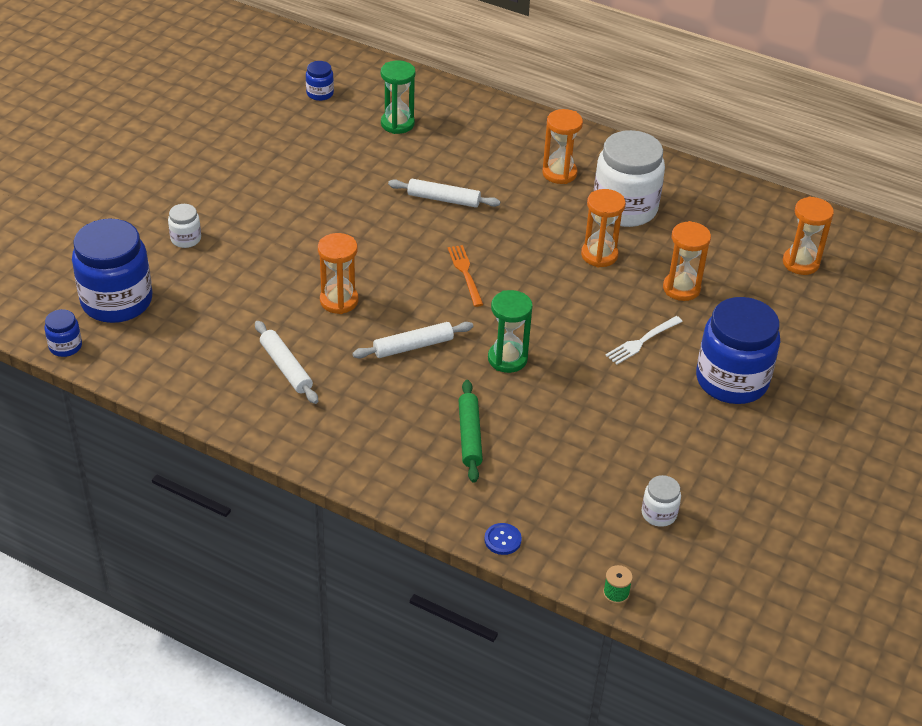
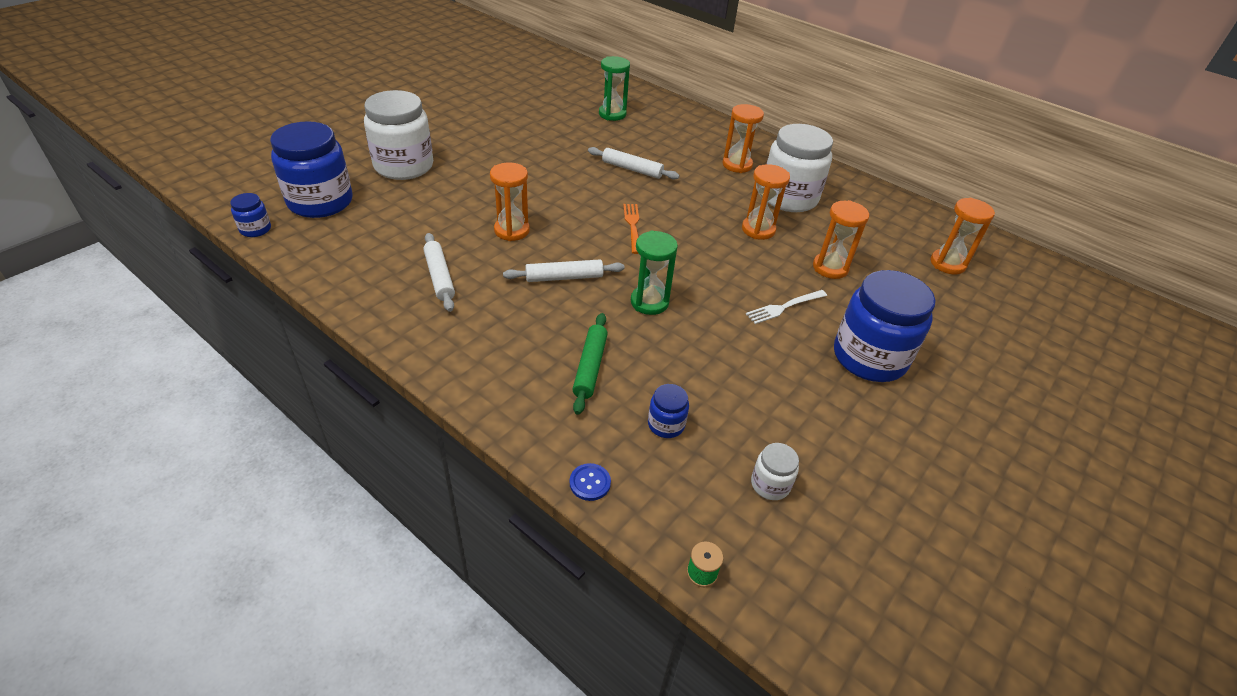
camera: 10 degrees right, 0 degrees up
white jar [168,204,201,248] -> white jar [364,90,433,180], size x2.23
blue jar [306,61,334,101] -> blue jar moved to [648,384,689,438]

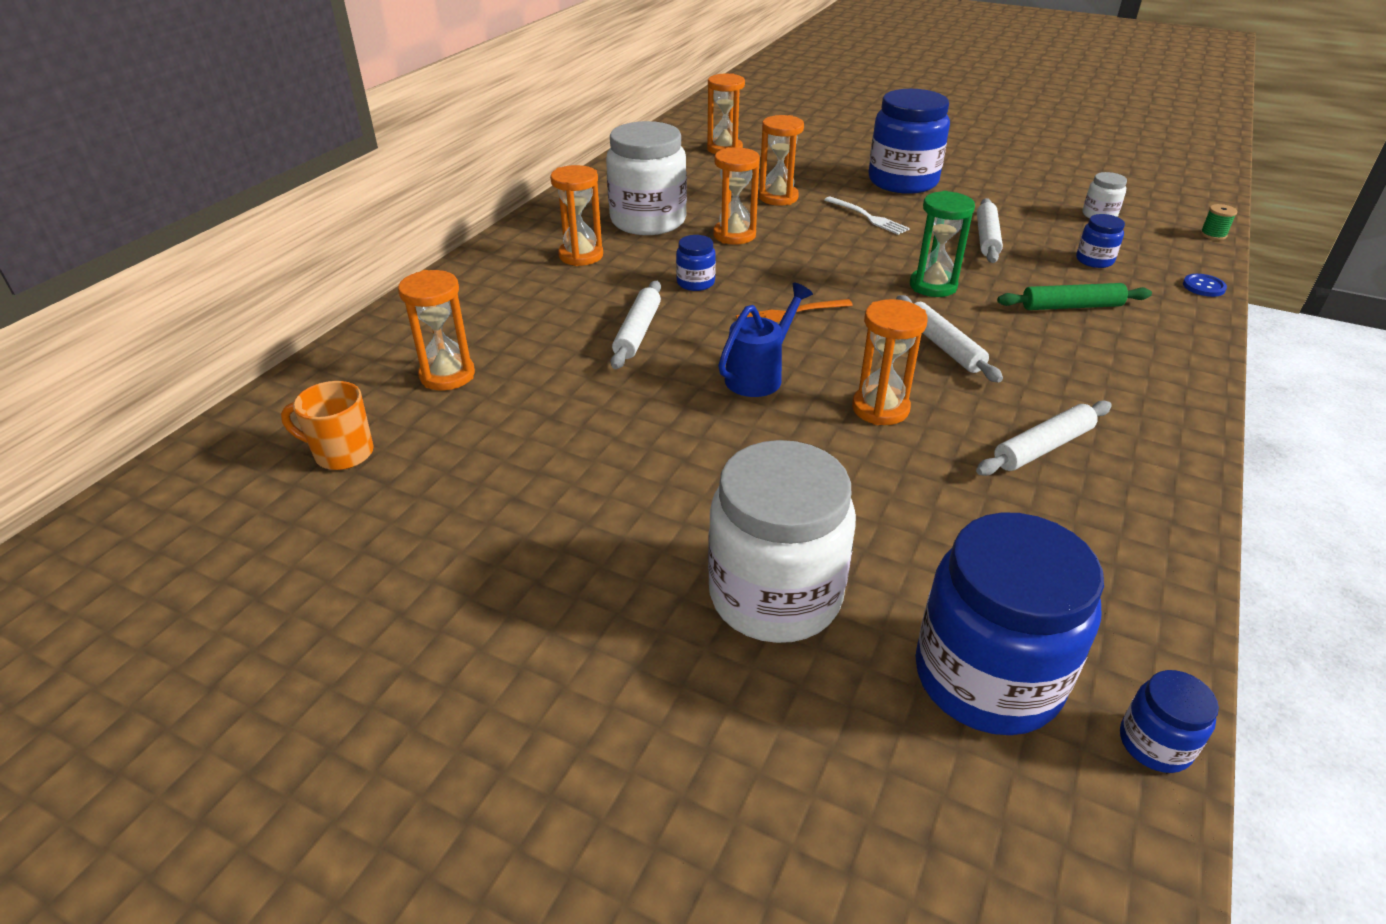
camera: 100 degrees left, 5 degrees down
green hourglass [599,56,630,121] -> orange hourglass [398,270,475,390]
none -> orange mug [281,381,374,470]
none -> blue jar [676,235,716,291]
none -> blue watering can [718,283,813,397]
none -> white rolling pin [977,198,1003,263]

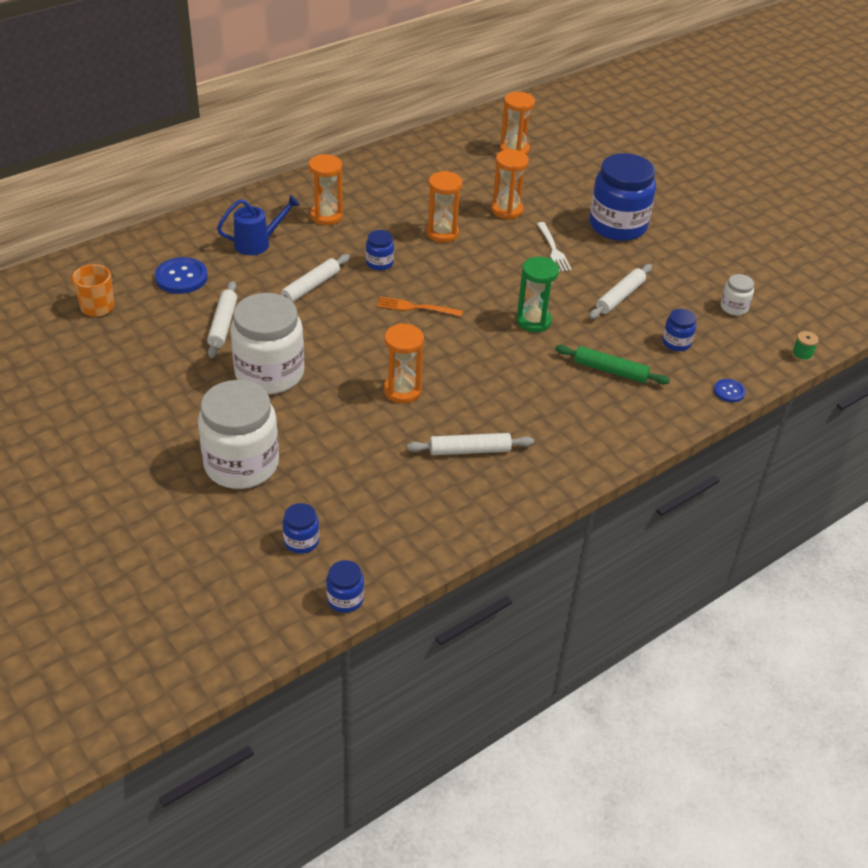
camera: 25 degrees right, 5 degrees up
orange hourglass [398,270,475,390] -> blue button [155,257,208,294]
white jar [606,121,687,235] -> white jar moved to [230,293,304,394]
blue watering can [718,283,813,397] -> blue watering can moved to [217,195,300,255]
white rolling pin [896,295,1003,383] -> white rolling pin moved to [207,281,237,358]
blue jar [915,512,1104,735] -> blue jar [283,503,319,554], size x0.45

